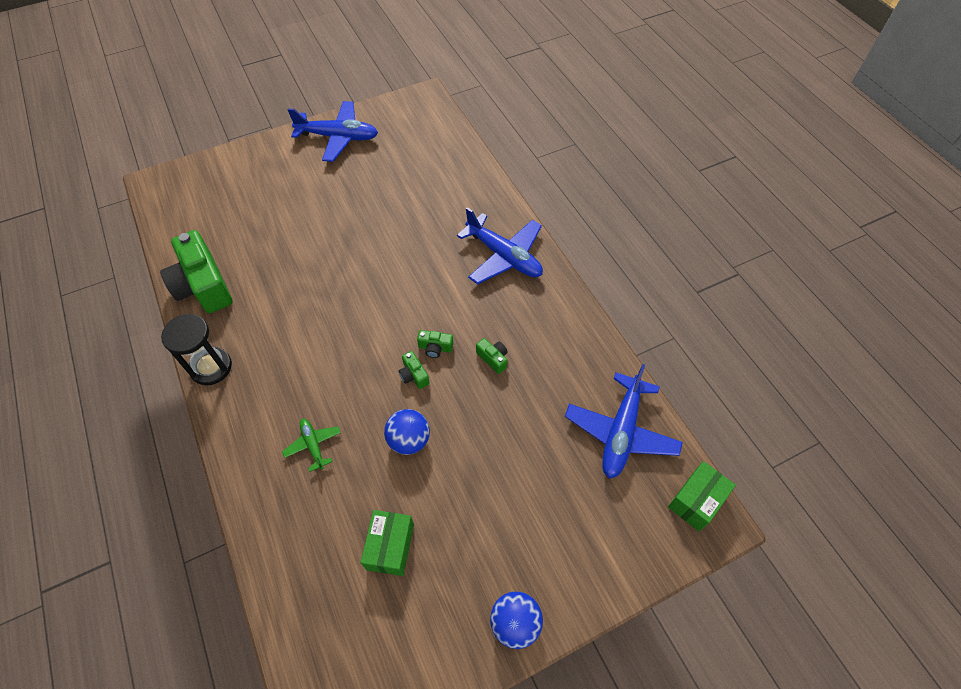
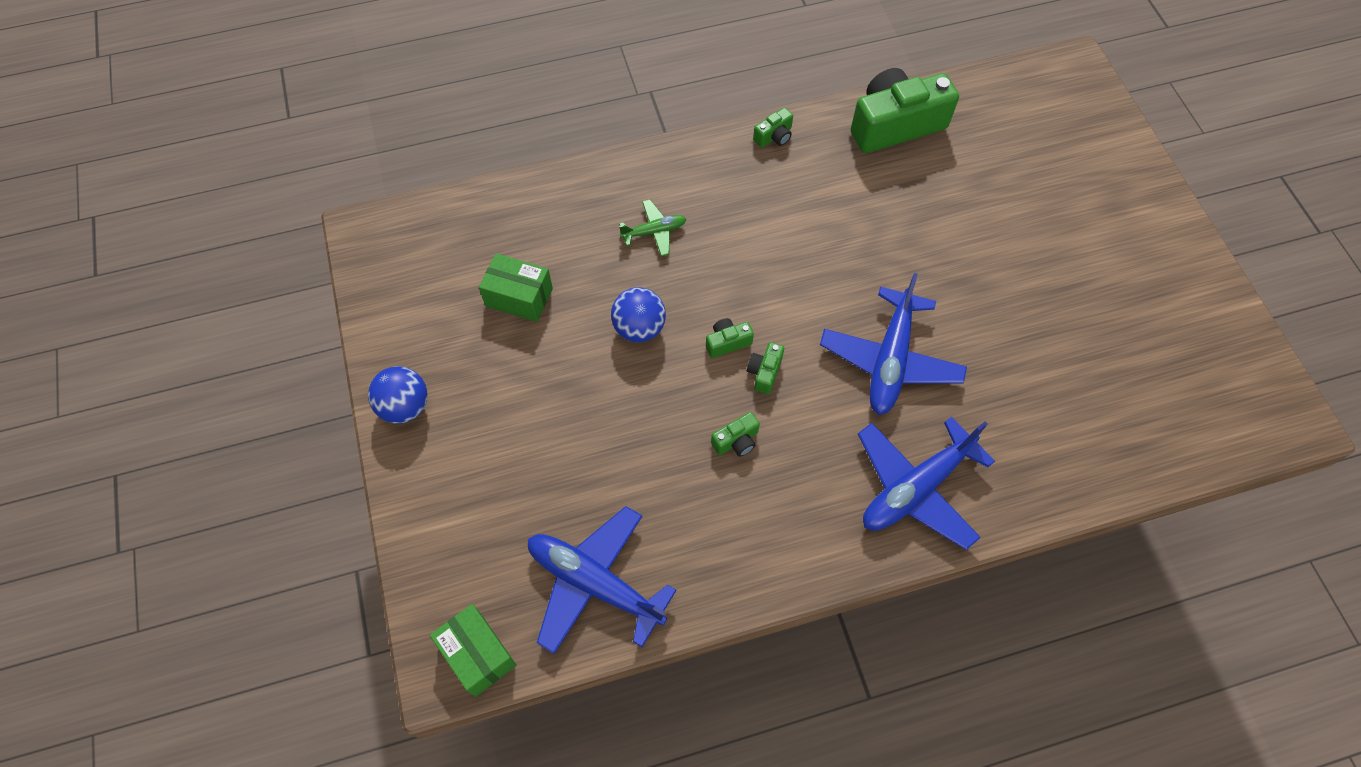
camera: 100 degrees right, 5 degrees up
black hourglass [161,314,232,385] -> green camera [753,107,793,147]
blue plane [288,101,378,162] -> blue plane moved to [820,273,967,415]

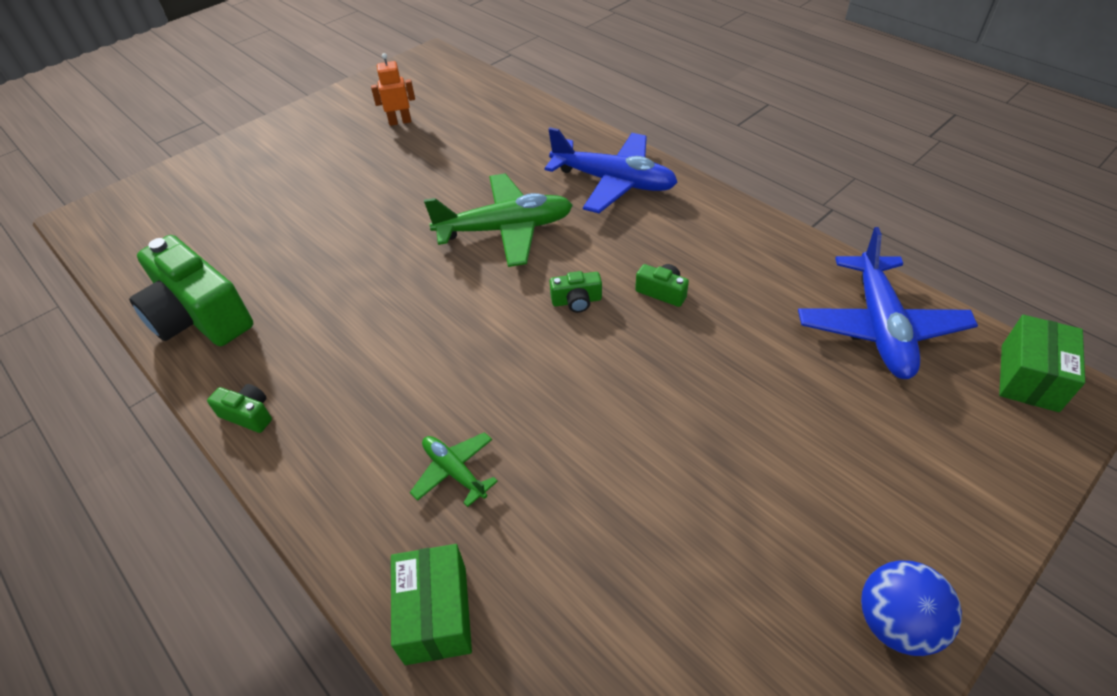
camera: 115 degrees left, 15 degrees down
green box [479,253,553,322] -> green box moved to [391,544,472,665]
blue ball [611,287,666,342] -> none
green camera [706,318,754,358] -> none
blue plane [820,273,967,415] -> green plane [424,174,573,267]
none -> orange robot [371,53,415,126]

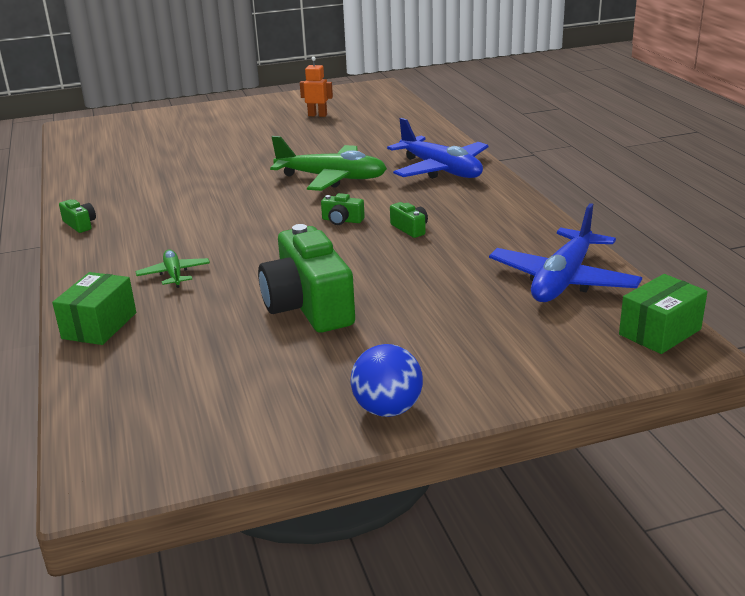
camera: 25 degrees right, 20 degrees down
green camera [129,235,253,346] -> green camera moved to [258,224,355,332]

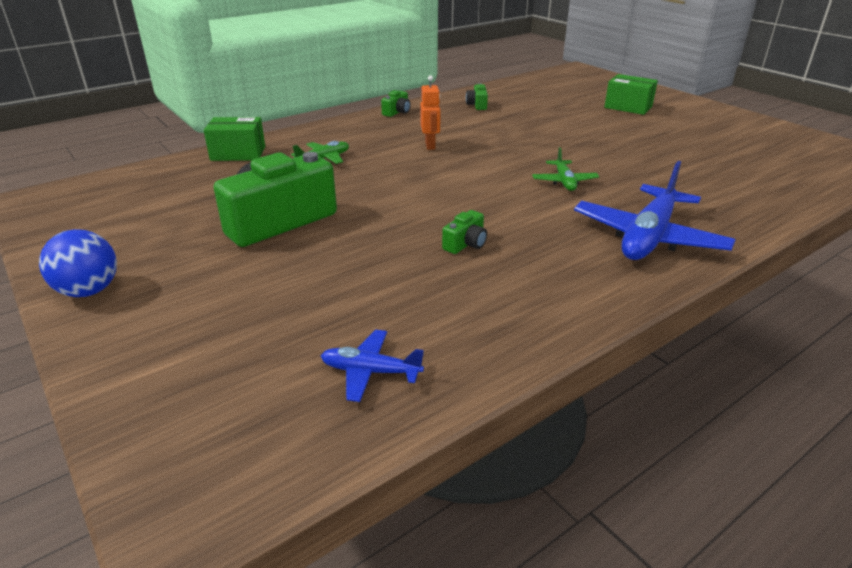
camera: 70 degrees right, 5 degrees up
green plane [270,136,387,191] -> green plane [532,147,599,191], size x0.51
orange robot [300,57,333,117] -> orange robot moved to [420,75,441,150]
green camera [321,193,365,225] -> green camera moved to [466,83,488,110]
blue plane [489,203,642,302] -> blue plane [321,330,424,402], size x0.51
green box [619,274,707,354] -> green box moved to [604,74,658,115]

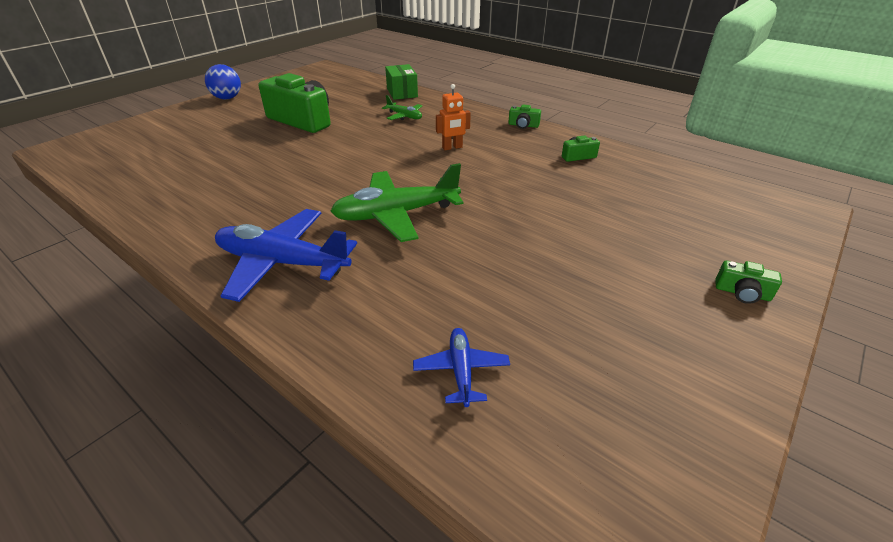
camera: 75 degrees right, 5 degrees up
blue plane [321,330,424,402] -> blue plane moved to [413,328,510,407]
green camera [442,210,487,254] -> green camera moved to [716,261,782,304]
green plane [532,147,599,191] -> green plane [330,163,464,242], size x1.98
green box [604,74,658,115] -> none

